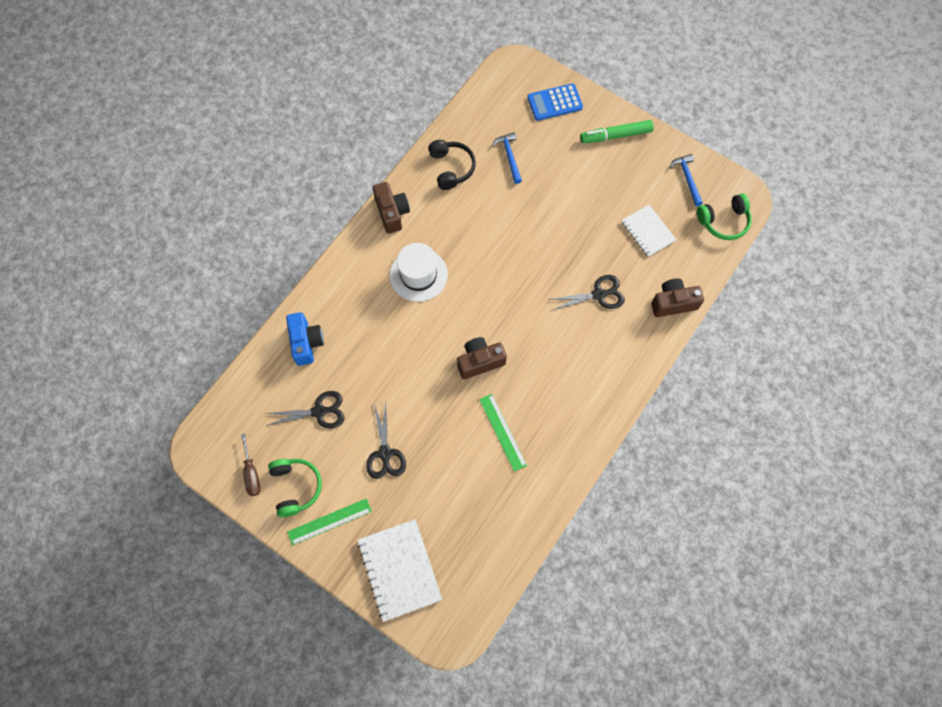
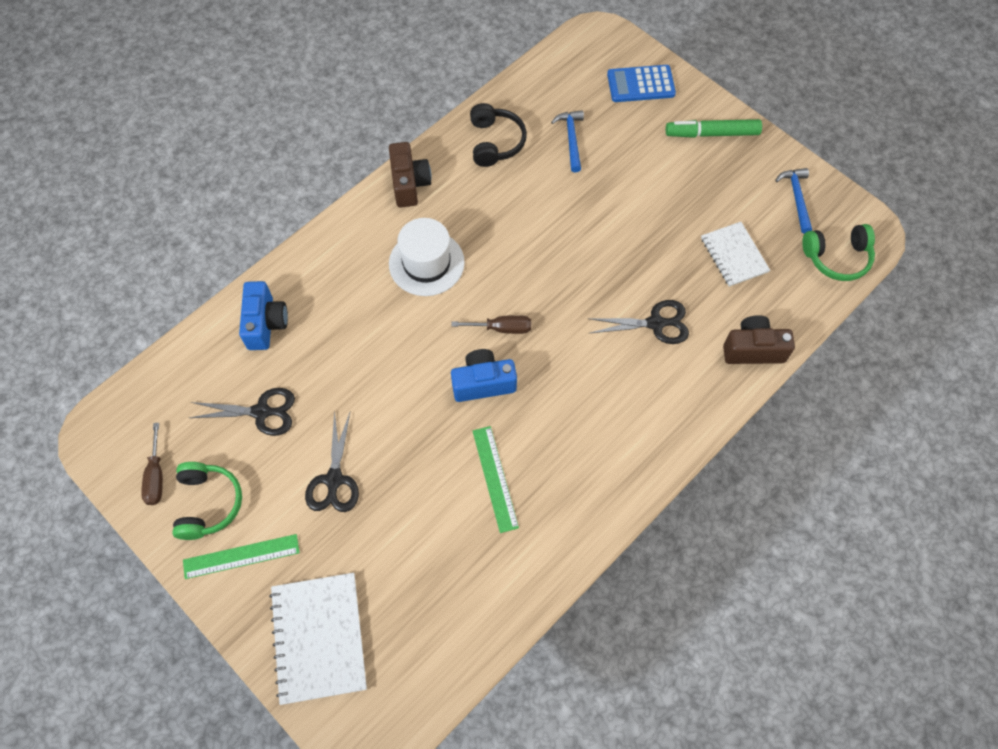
camera: 10 degrees right, 5 degrees down
brown camera [457,337,507,379] -> blue camera [451,349,517,402]
none -> brown screwdriver [451,315,531,334]

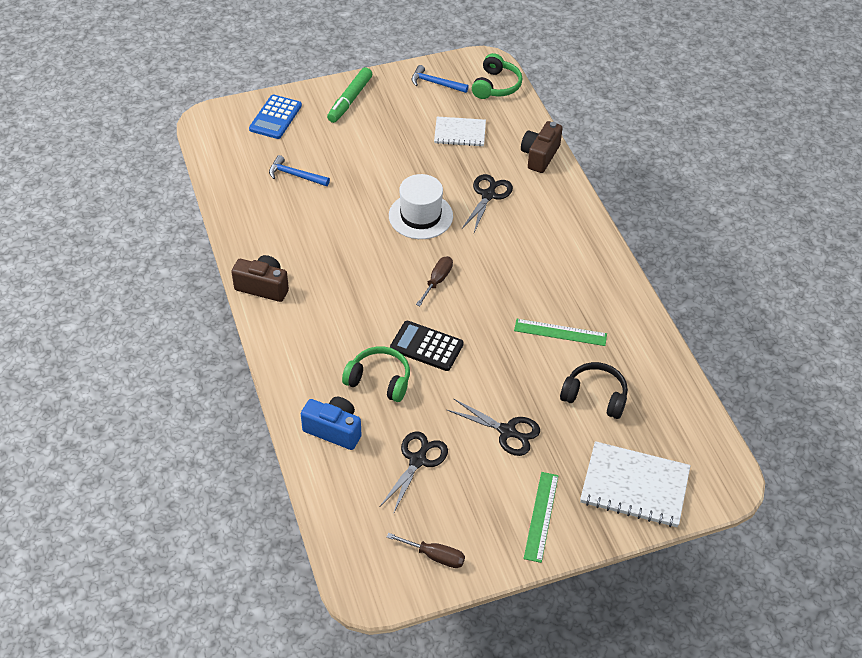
camera: 65 degrees left, 15 degrees down
green headphones [173,462,242,540] -> green headphones moved to [342,346,410,402]
white hat [389,218,465,296] -> white hat moved to [389,174,453,239]
blue camera [451,349,517,402] -> none
black headphones [470,103,527,167] -> black headphones moved to [560,362,628,419]
none -> black calculator [390,321,464,371]

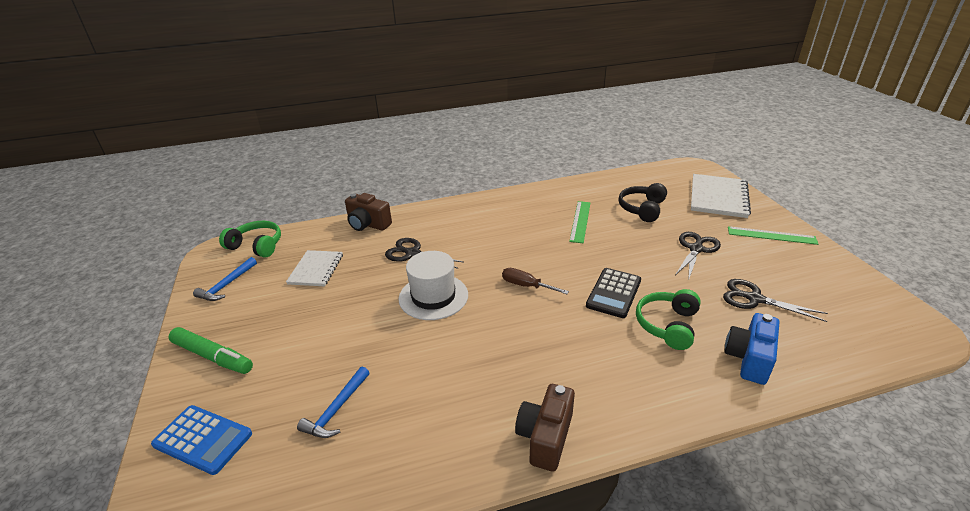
camera: 85 degrees left, 15 degrees down
brown screwdriver [387,533,465,568] -> none

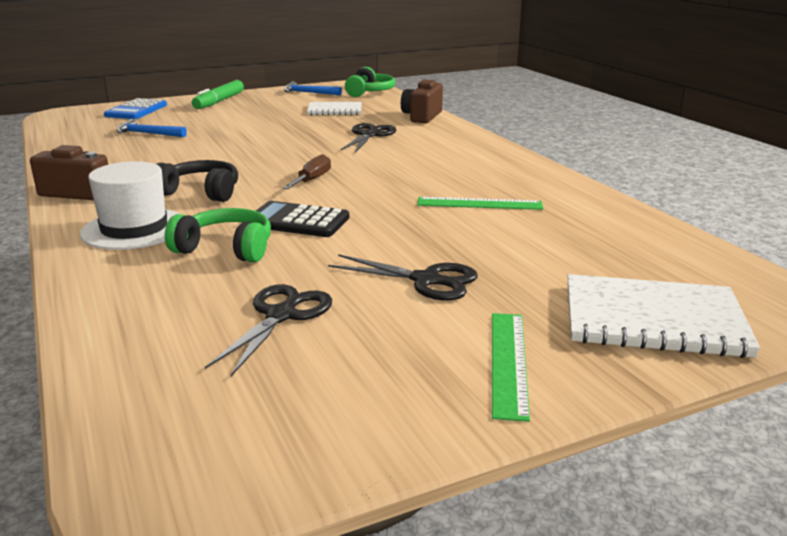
camera: 80 degrees right, 10 degrees down
white hat [399,251,468,320] -> white hat moved to [80,161,180,250]
black headphones [618,183,667,222] -> black headphones moved to [156,160,238,202]
blue camera [724,313,779,385] -> none

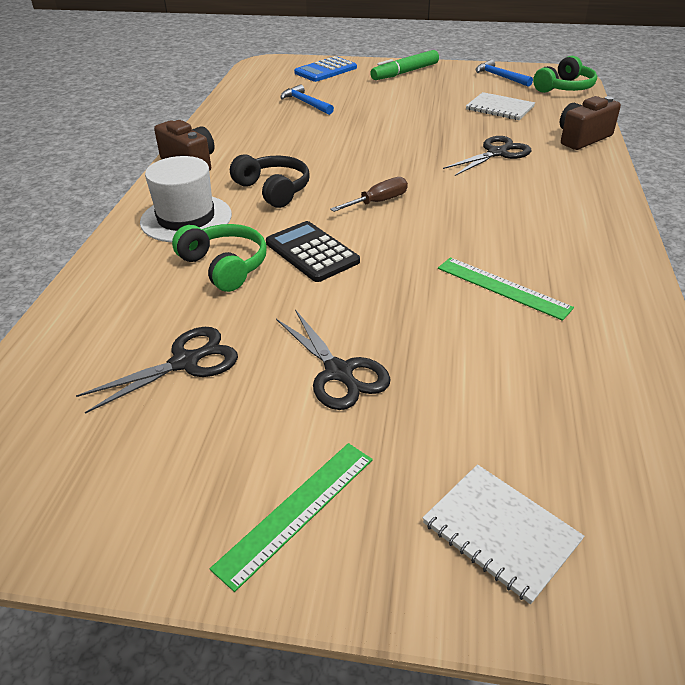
camera: 35 degrees right, 15 degrees up
white notebook [567,274,760,358] -> white notebook [423,464,585,604], size x0.64

